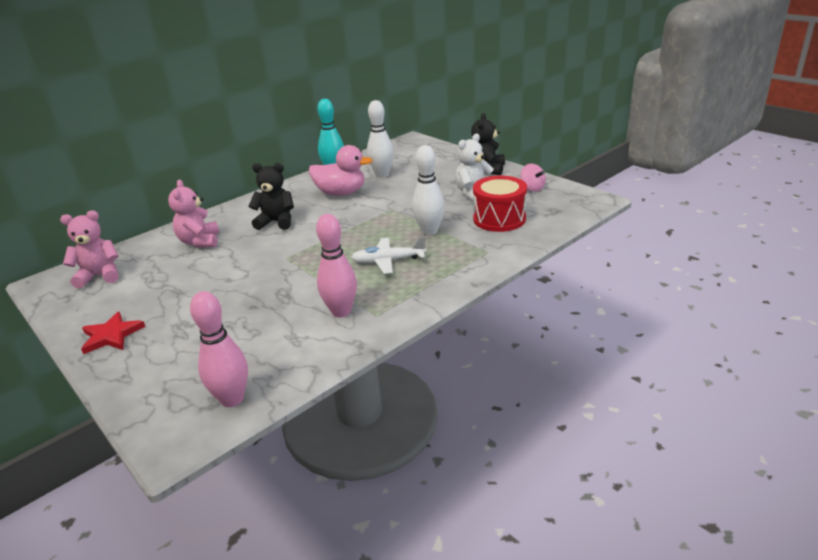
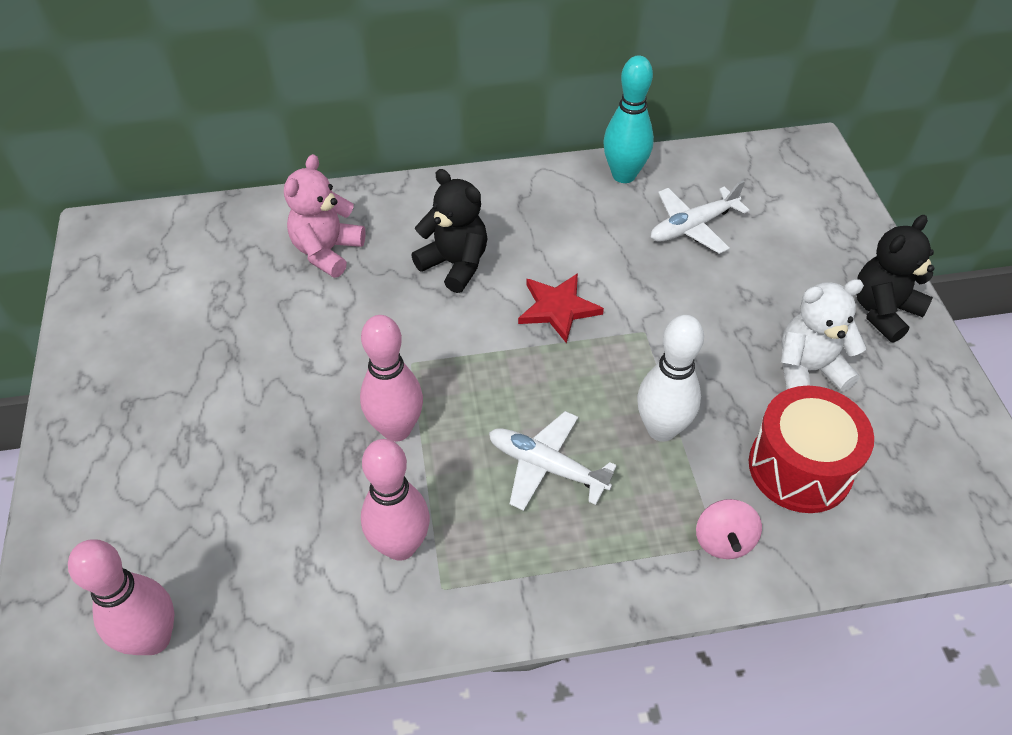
camera: 30 degrees right, 20 degrees up
pink teddy bear [60,210,119,288] -> none
red star [81,312,145,354] -> red star moved to [518,273,604,343]
pink duck [309,145,373,196] -> none
white bowling pin [367,100,394,178] -> white plane [651,180,749,254]
pink spinning top [520,164,546,192] -> pink spinning top moved to [696,499,762,559]
none -> pink bowling pin [360,315,423,442]

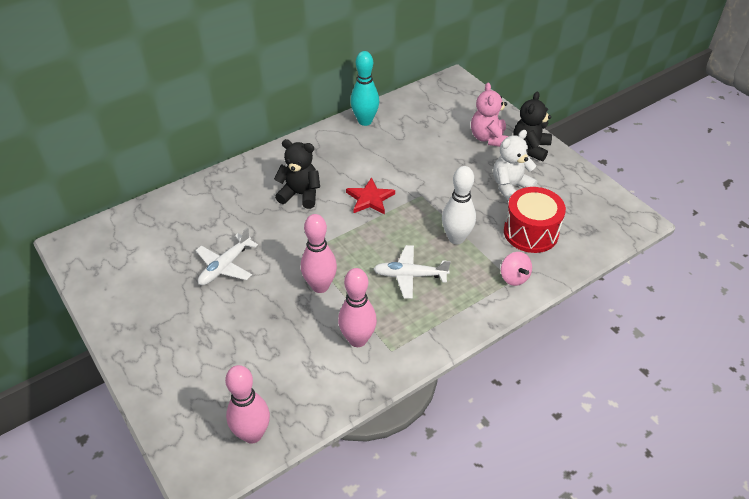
camera: 25 degrees left, 5 degrees down
pink teddy bear [284,154,366,278] -> pink teddy bear moved to [471,83,509,147]
white plane [651,180,749,254] -> white plane moved to [195,227,258,285]

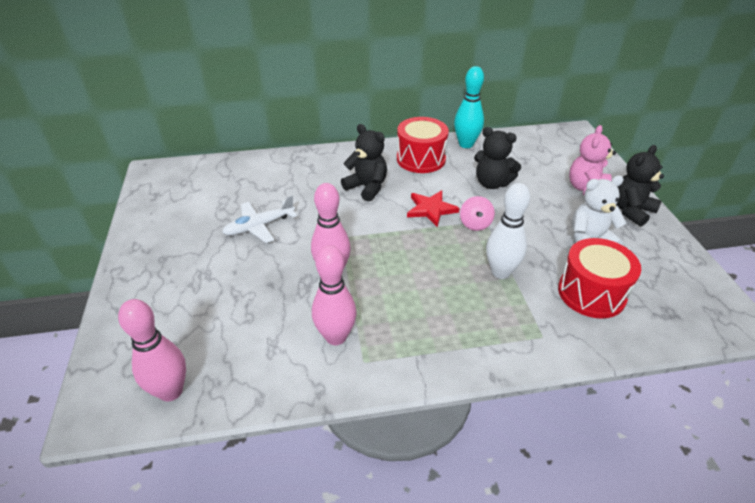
camera: 25 degrees right, 5 degrees down
white plane [373,245,451,299] -> none
pink spinning top [501,252,532,286] -> pink spinning top moved to [460,196,495,231]
none -> red drum [397,117,449,173]
none -> black teddy bear [474,127,521,189]

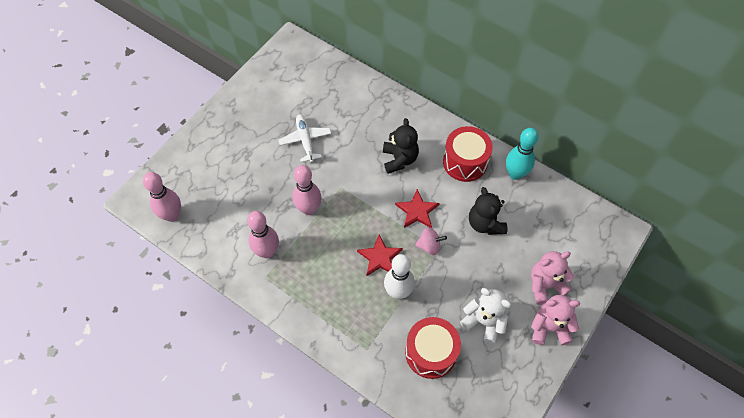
camera: 45 degrees right, 20 degrees up
white plane [222,195,297,243] -> white plane turned 60 degrees clockwise [279,114,332,163]
pink spinning top [460,196,495,231] -> pink spinning top turned 135 degrees counterclockwise [415,227,447,255]
black teddy bear [616,145,664,227] -> pink teddy bear [531,295,580,345]
none -> red star [357,235,403,276]

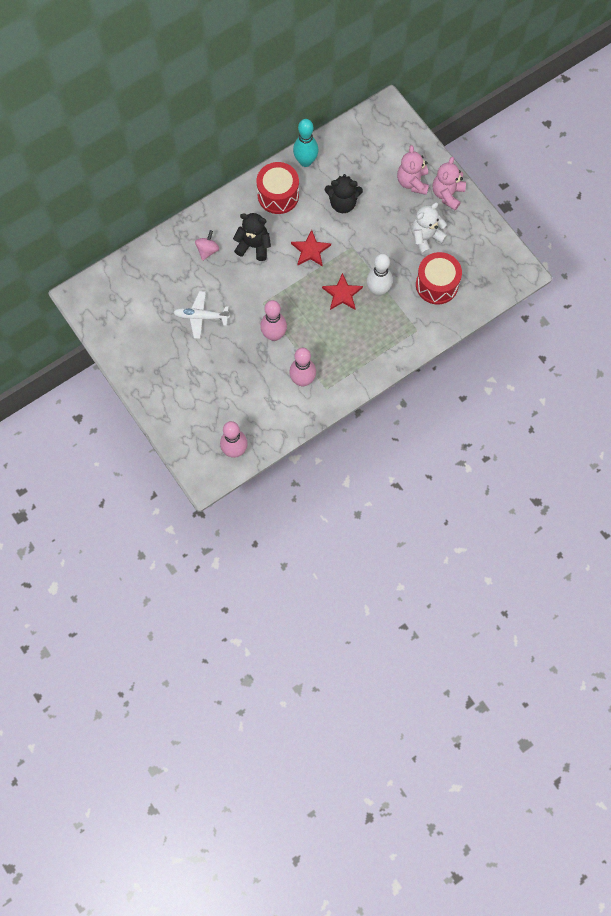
camera: 70 degrees left, 10 degrees up
pink spinning top [415,227,447,255] -> pink spinning top moved to [195,230,219,261]

